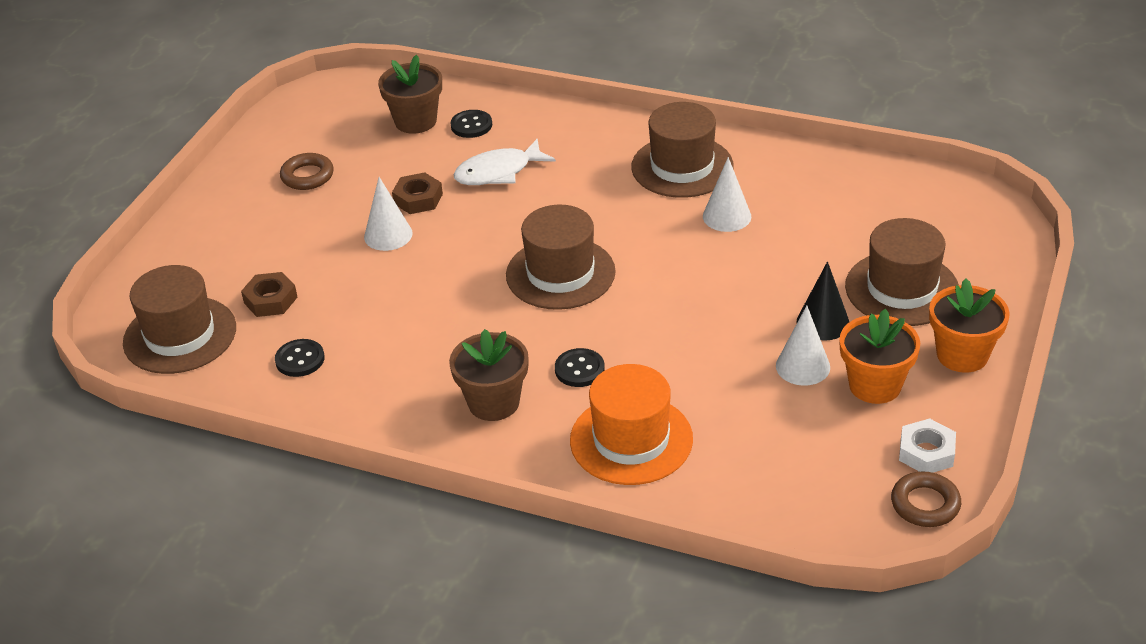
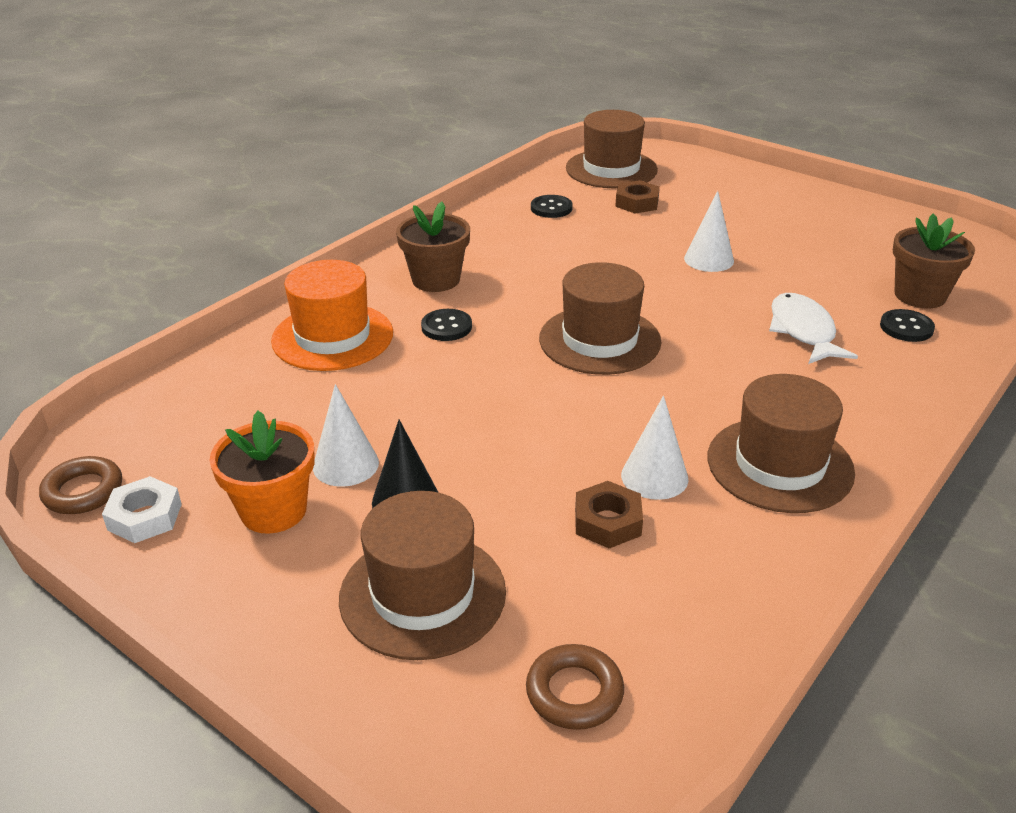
camera: 105 degrees right, 5 degrees down
brown ring [280,153,334,190] -> brown ring moved to [526,644,624,730]
brown nut [392,172,443,214] -> brown nut moved to [575,481,643,548]
orange flower pot [929,278,1010,373] -> none

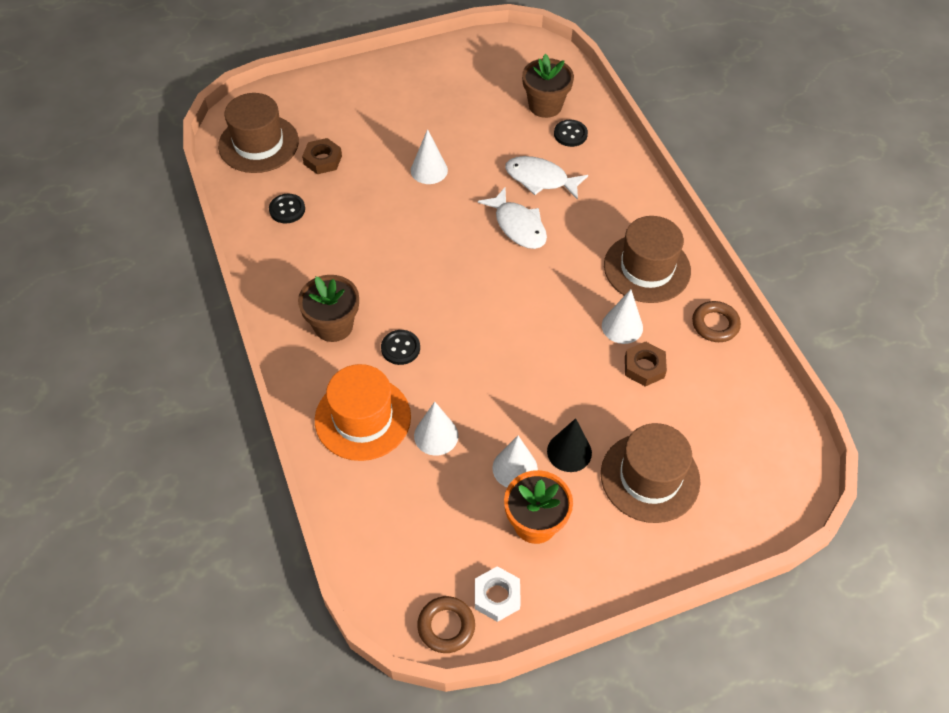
camera: 60 degrees left, 20 degrees up
brown ring [526,644,624,730] -> brown ring moved to [692,301,741,342]
brown hat [539,262,662,375] -> none
none -> white cone [414,401,458,456]
none -> white fish [478,188,547,249]

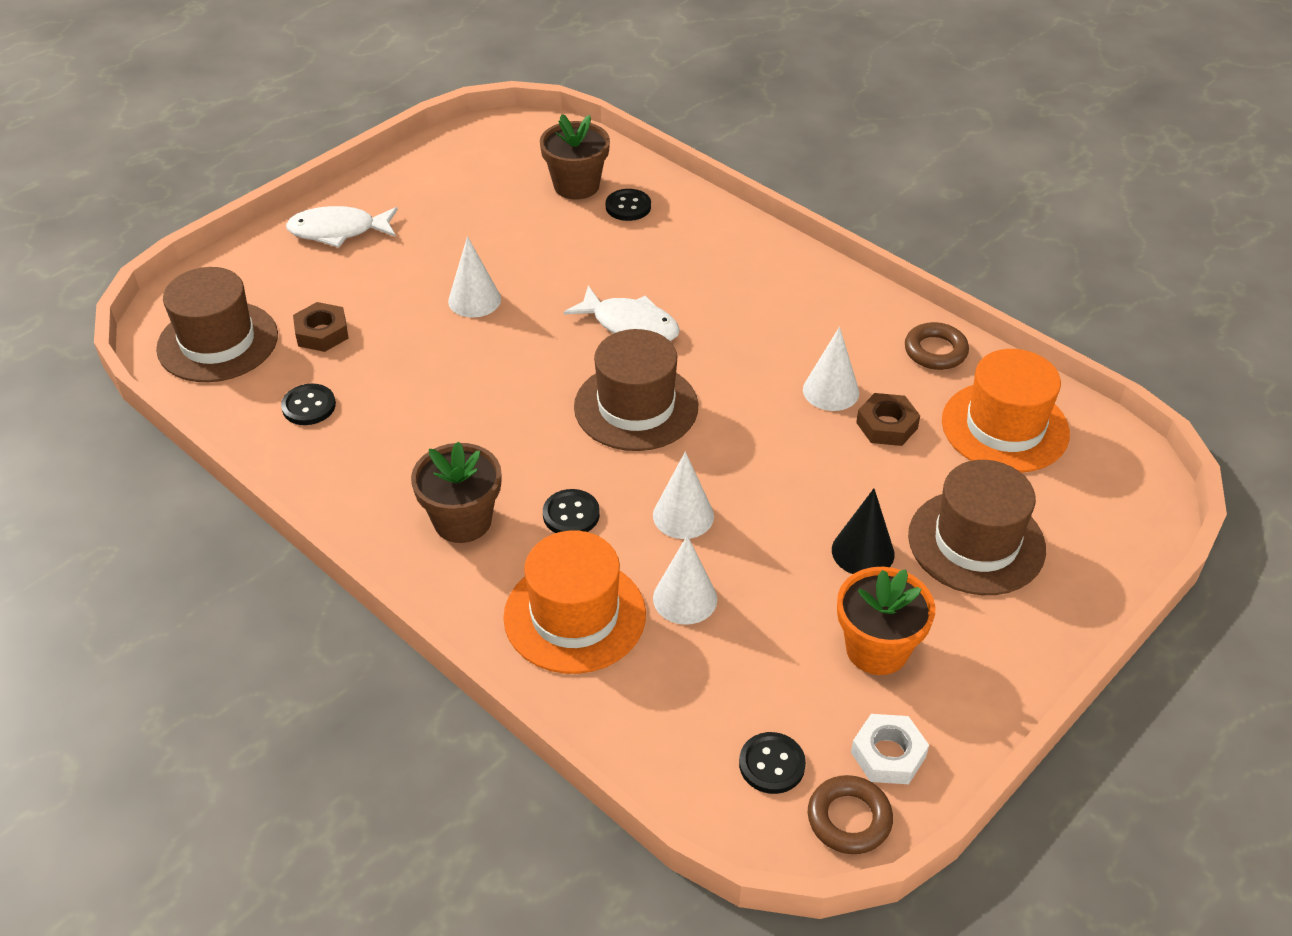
camera: 25 degrees left, 10 degrees down
white cone [492,436,538,487] -> white cone moved to [653,452,714,539]
white fish [505,156,588,200] -> white fish moved to [286,206,398,248]
brown hat [604,216,691,303] -> brown hat moved to [574,329,698,451]
none -> black button [739,732,806,794]
none -> orange hat [942,349,1070,473]

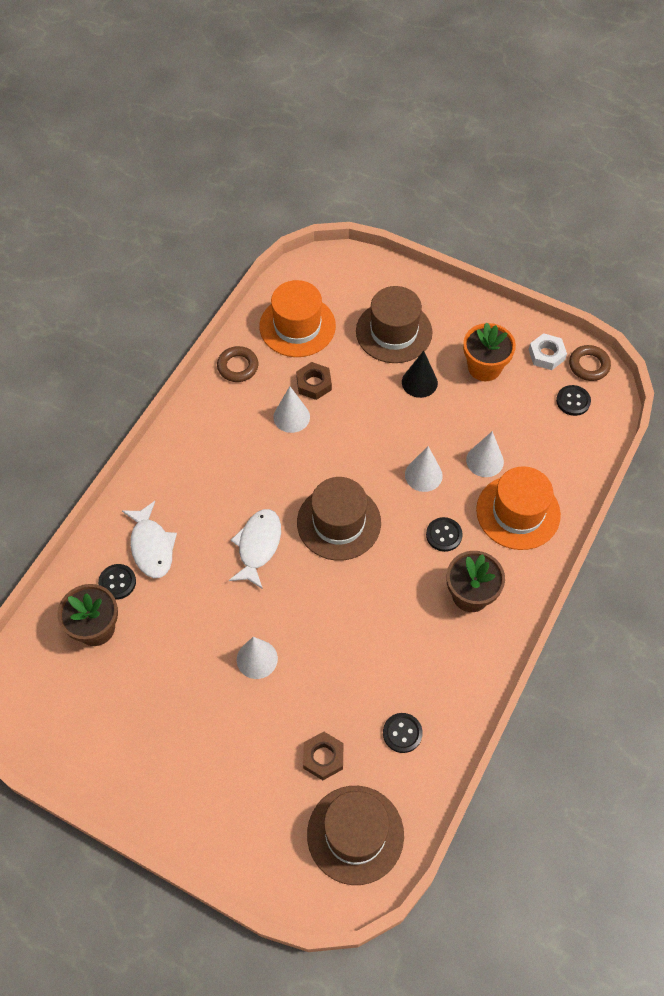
camera: 105 degrees left, 15 degrees up
white fish [286,206,398,248] -> white fish moved to [122,501,177,578]

